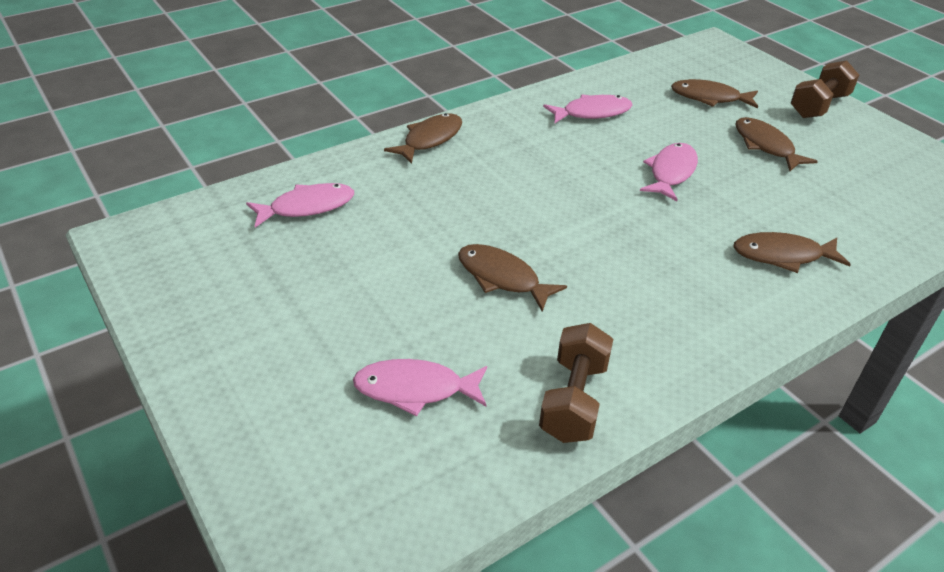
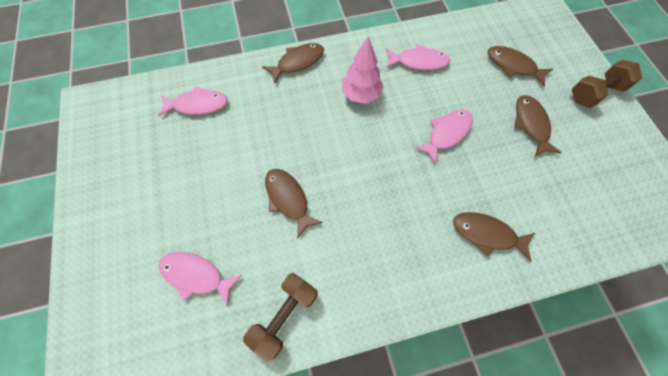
camera: 20 degrees right, 25 degrees up
none -> pink tree [342,36,384,104]

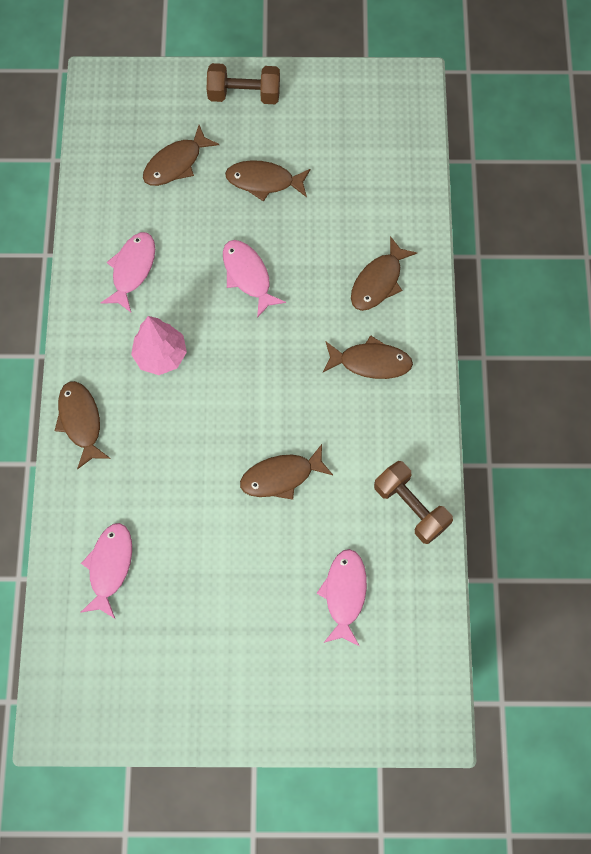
camera: 75 degrees left, 5 degrees up
pink fish [159,252,242,306] -> pink fish turned 150 degrees clockwise [316,549,367,646]
brown dumbbell [572,60,642,108] -> brown dumbbell turned 75 degrees counterclockwise [207,63,280,104]
none -> brown fish [323,335,413,379]

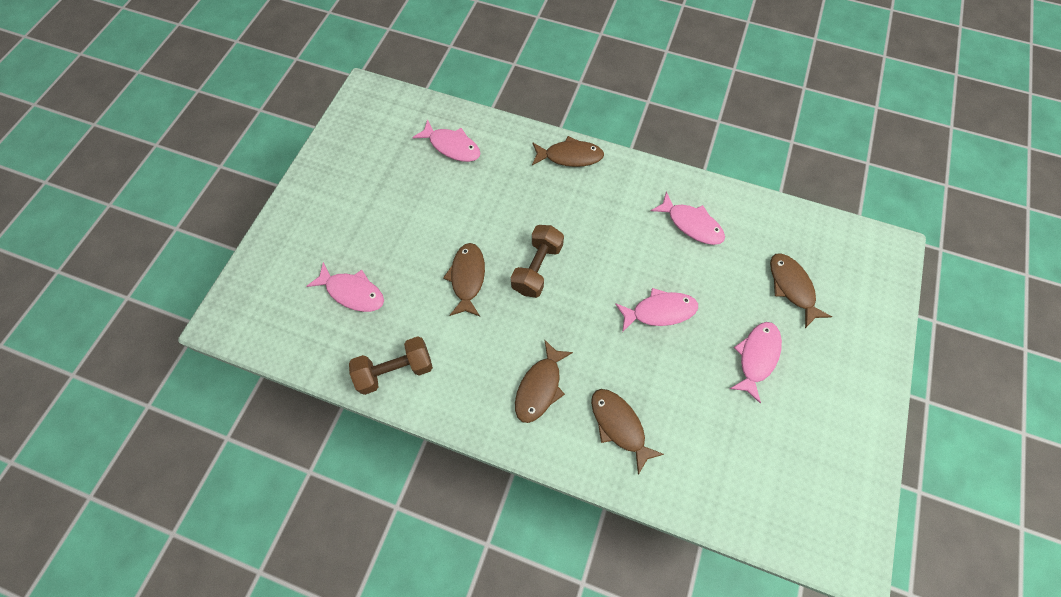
camera: 110 degrees right, 5 degrees down
pink tree [131,316,187,375] -> none
brown dumbbell [207,63,280,104] -> brown dumbbell moved to [511,225,564,298]
brown fish [225,160,311,202] -> pink fish [730,322,782,404]

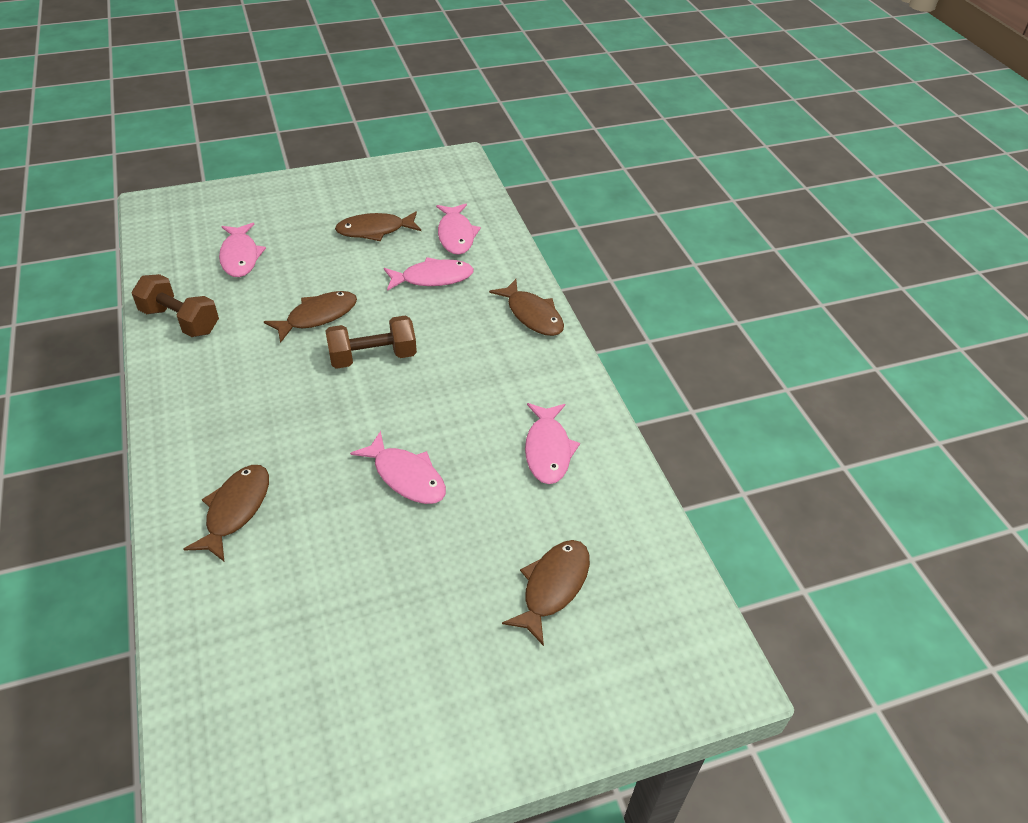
camera: 50 degrees right, 20 degrees down
brown fish [515,339,573,423] -> brown fish moved to [335,211,421,241]
pink fish [730,322,782,404] -> pink fish moved to [384,257,474,291]

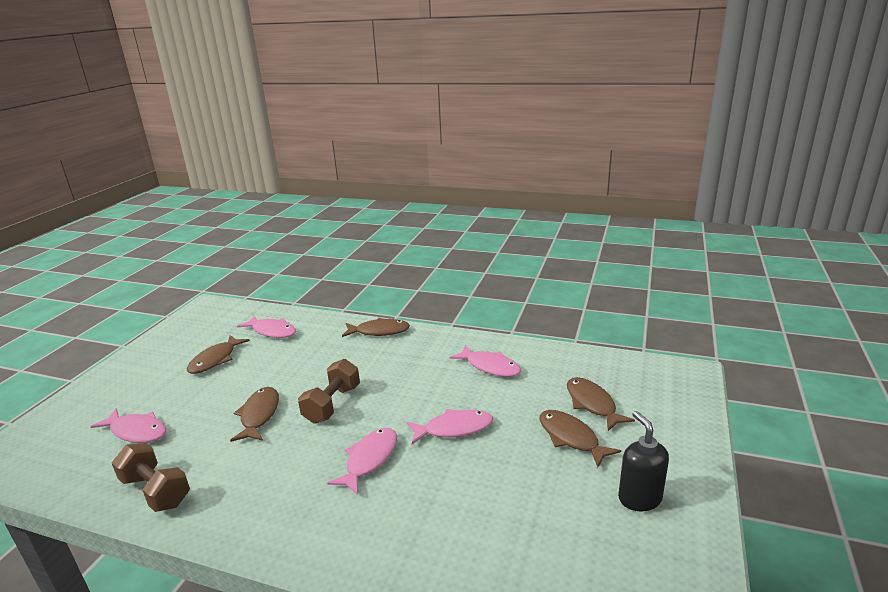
camera: 50 degrees left, 20 degrees down
brown dumbbell [132,274,219,337] -> brown dumbbell turned 60 degrees clockwise [112,443,190,512]
brown fish [184,465,269,561] -> brown fish moved to [540,410,621,468]
pink fish [384,257,474,291] -> pink fish moved to [327,428,397,495]
none -> black soap dispenser [618,411,669,511]

